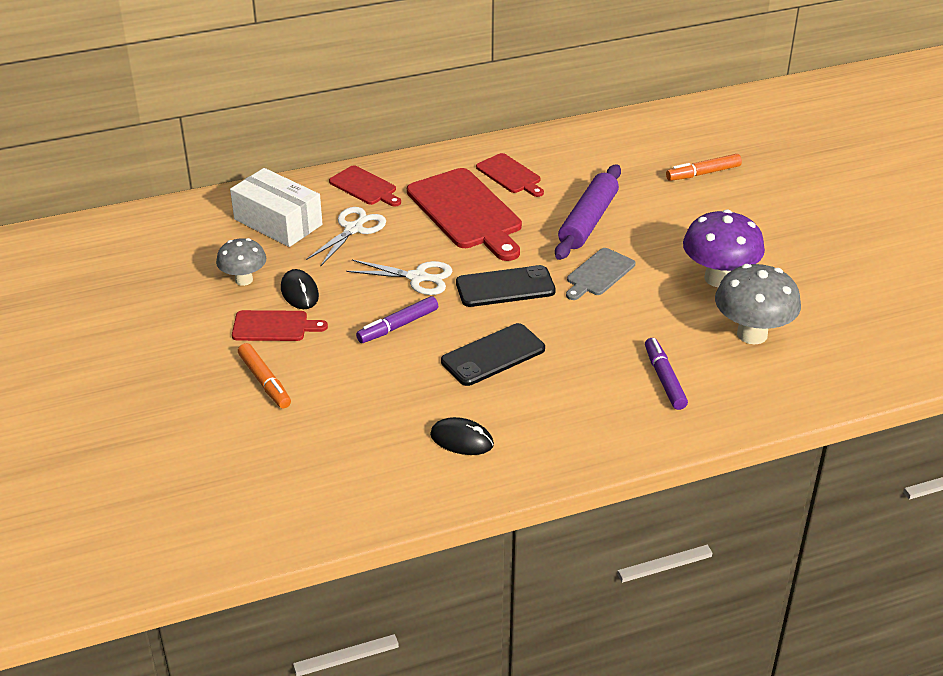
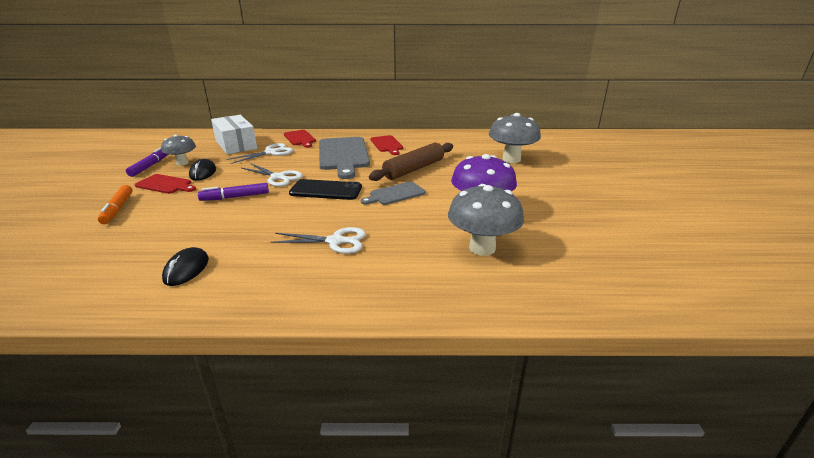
camera: 20 degrees right, 10 degrees down
red cutting board [407,168,522,261] -> grey cutting board [319,137,370,179]
black mouse [430,417,494,455] -> black mouse turned 60 degrees clockwise [162,247,209,286]
black phone [441,323,545,386] -> none
purple rolling pin [555,164,621,260] -> brown rolling pin [369,143,453,181]
purple marker [645,338,688,410] -> purple marker moved to [126,147,168,177]
orange marker [666,154,742,181] -> grey mushroom [489,113,541,163]
none -> white scissors [271,227,366,254]

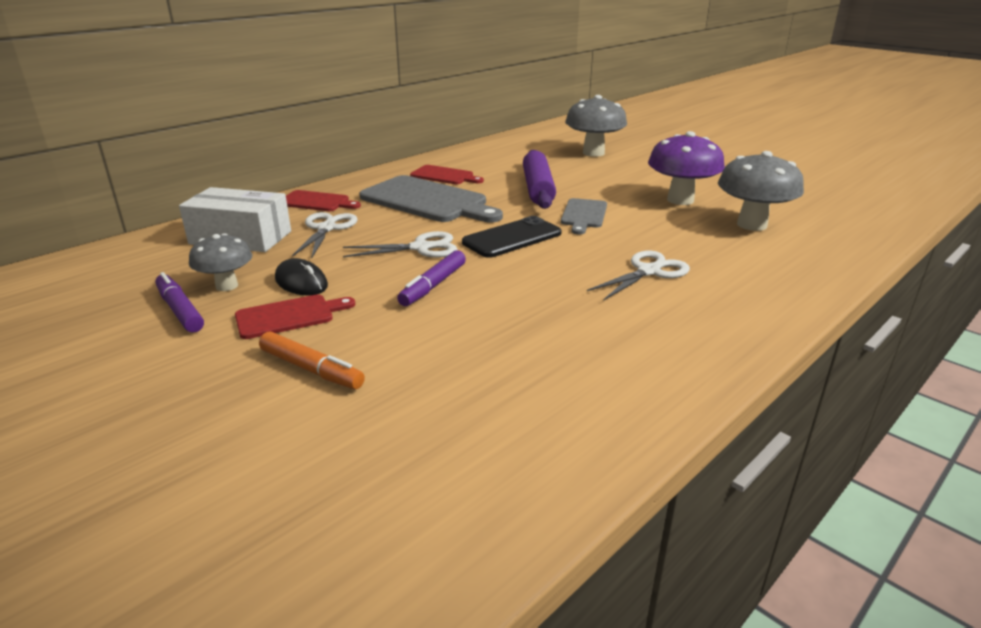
camera: 45 degrees left, 0 degrees up
black mouse [162,247,209,286] -> none
brown rolling pin [369,143,453,181] -> purple rolling pin [523,150,556,209]

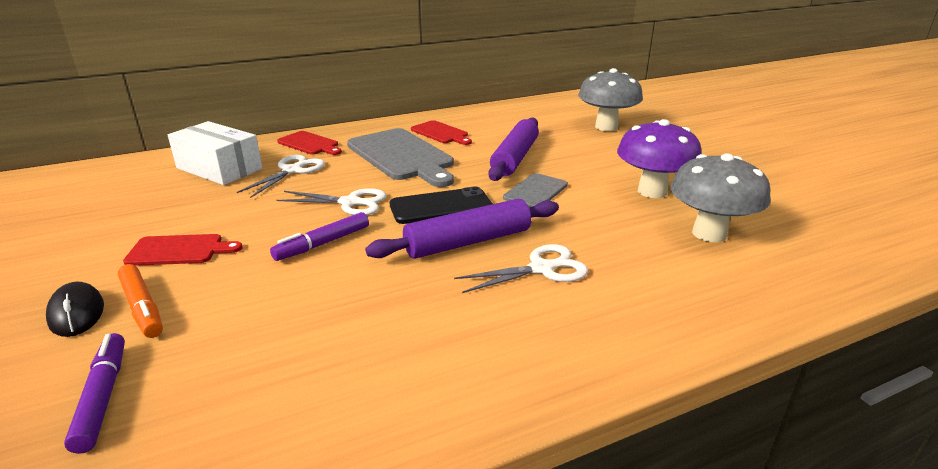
camera: 20 degrees right, 0 degrees up
purple marker [155,272,204,333] -> purple marker moved to [64,333,125,454]
grey mushroom [189,233,252,291] -> none
black mouse [275,258,328,296] -> black mouse moved to [46,282,104,337]
none -> purple rolling pin [365,199,559,259]

